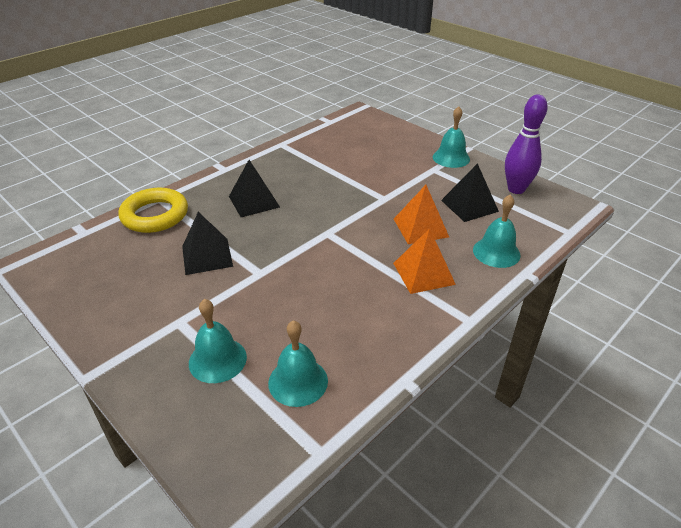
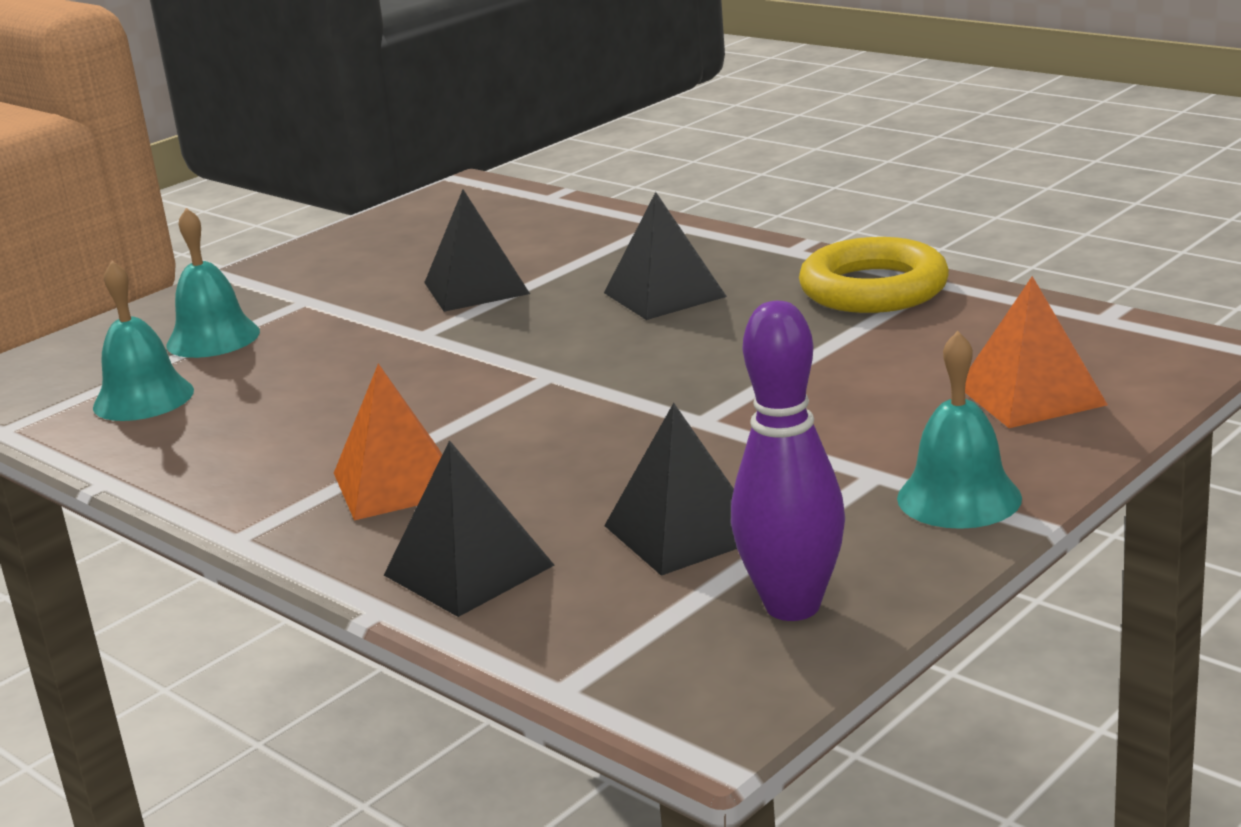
camera: 90 degrees right, 15 degrees down
yellow ring [118,188,188,233] -> yellow ring moved to [799,237,949,313]
orange pyramid [394,185,449,244] -> orange pyramid moved to [965,276,1108,428]
turquoise bell [473,195,521,268] -> black pyramid [384,440,554,617]

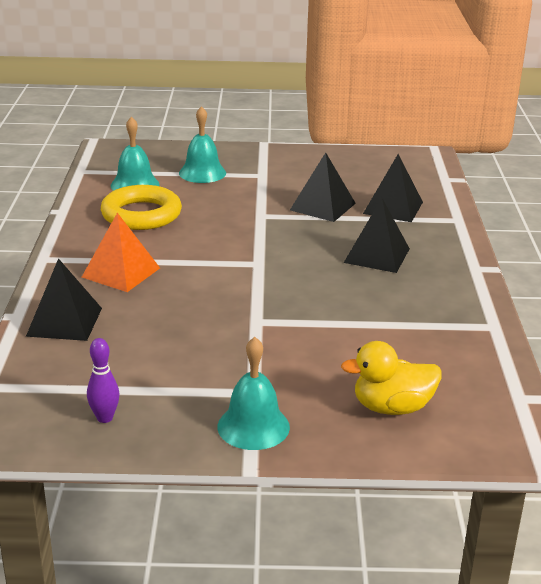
camera: 45 degrees right, 5 degrees up
black pyramid [604,403,737,576] -> black pyramid moved to [363,154,423,222]
purple bowling pin [731,301,845,621] -> purple bowling pin [87,338,119,423], size x0.53
yellow ring [799,237,949,313] -> yellow ring moved to [101,185,182,230]
orange pyramid [965,276,1108,428] -> yellow duck [341,341,441,415]

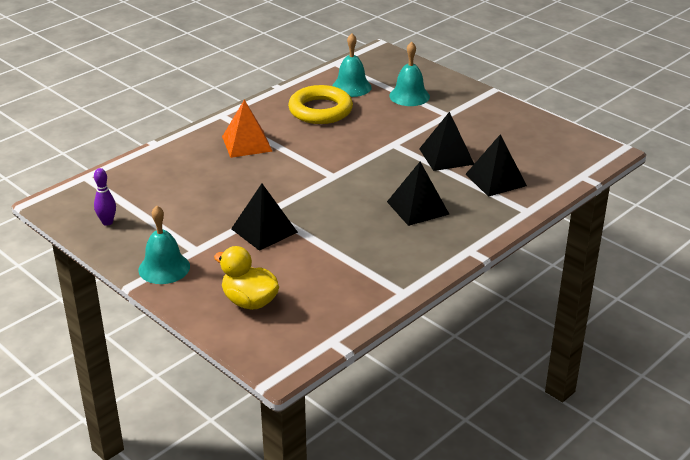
camera: 45 degrees right, 5 degrees up
black pyramid [26,258,102,341] -> black pyramid moved to [231,184,298,251]

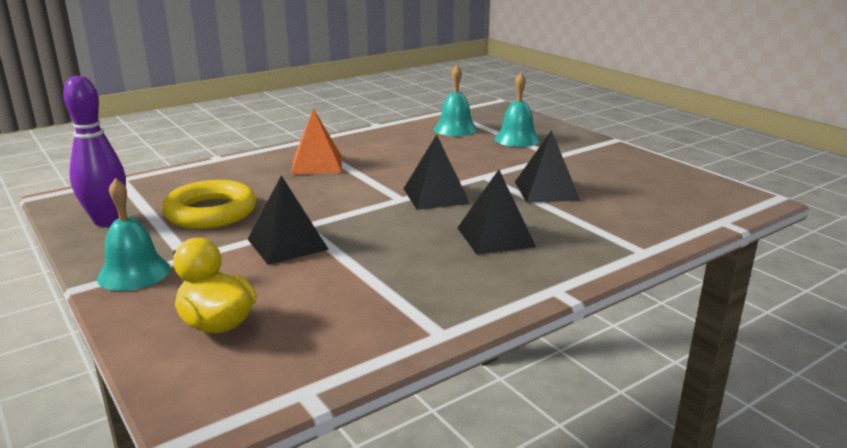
camera: 10 degrees right, 10 degrees down
purple bowling pin [94,168,116,226] -> purple bowling pin [63,76,126,226], size x1.87
yellow ring [288,85,353,124] -> yellow ring moved to [162,180,257,229]
black pyramid [465,134,527,197] -> black pyramid moved to [403,135,470,210]

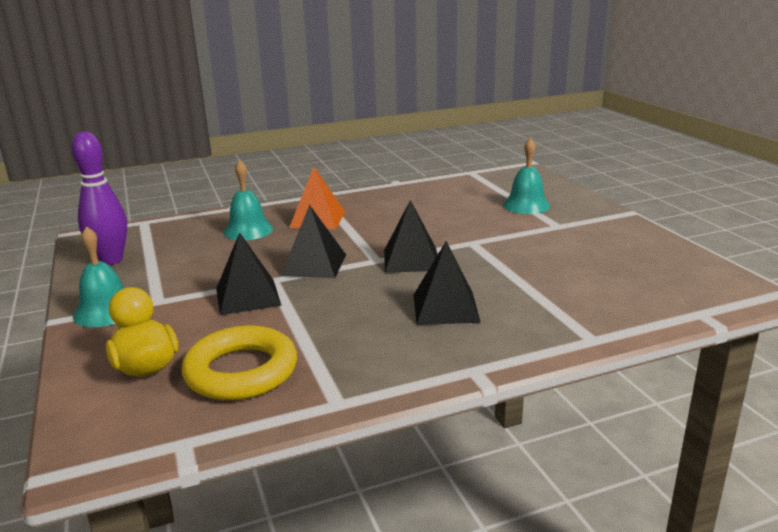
camera: 15 degrees right, 0 degrees up
yellow ring [162,180,257,229] -> yellow ring moved to [181,326,297,400]
turquoise bell [434,65,477,136] -> turquoise bell moved to [224,160,273,240]
black pyramid [515,130,581,203] -> black pyramid moved to [281,205,346,278]

